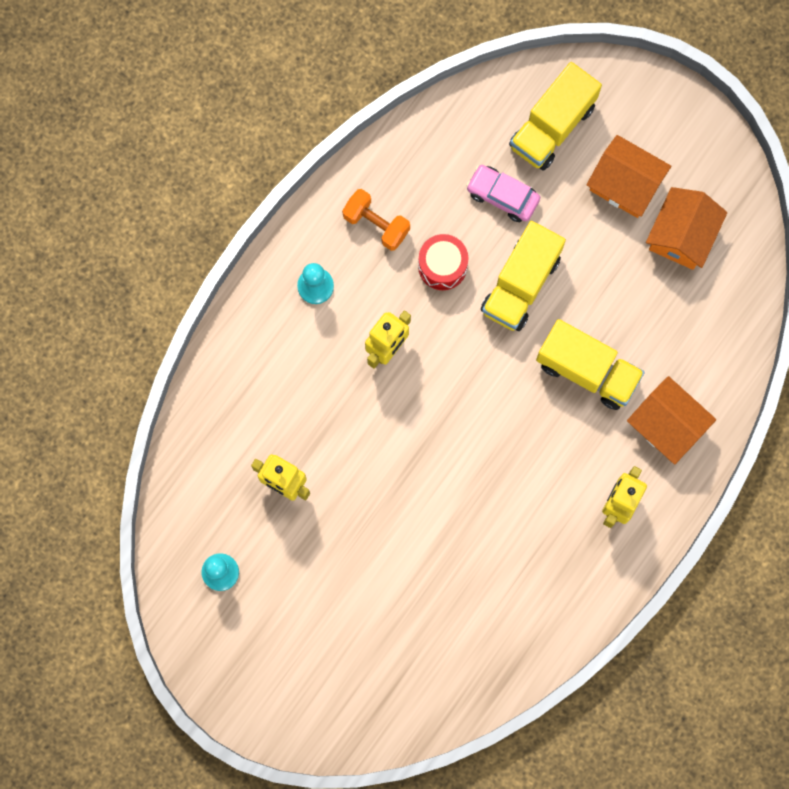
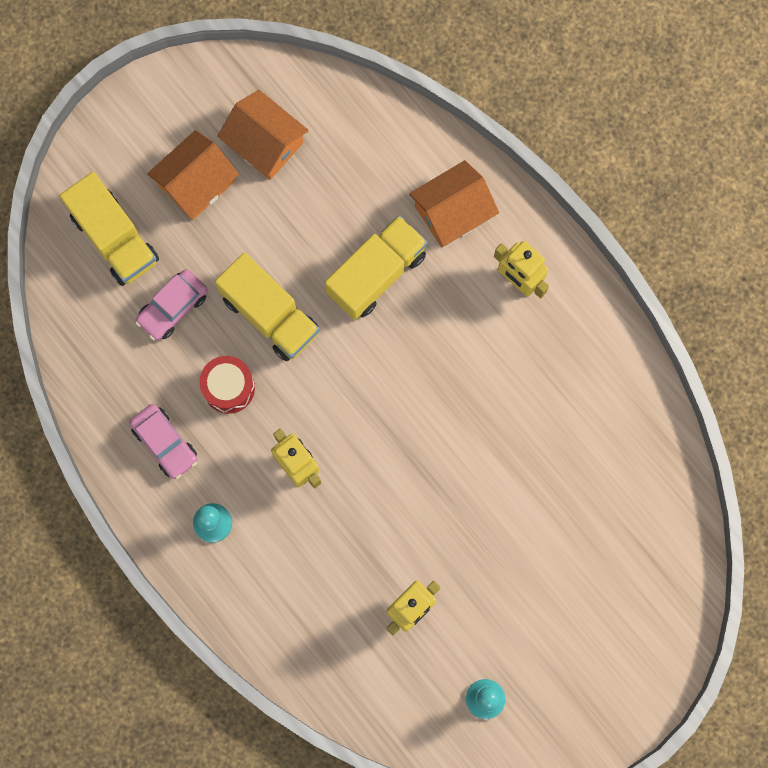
camera: 75 degrees left, 0 degrees up
orange dumbbell [342,189,410,251] -> pink car [129,404,198,479]

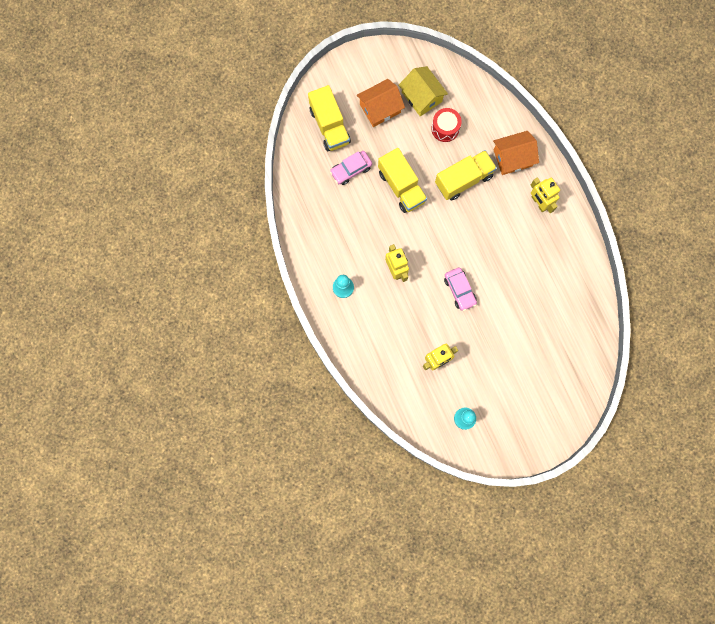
camera: 15 degrees right, 0 degrees up
pink car [129,404,198,479] -> pink car moved to [444,268,477,311]
red drum [199,356,255,414] -> red drum moved to [431,108,462,142]
orange house [217,90,309,180] -> yellow house [399,66,448,116]

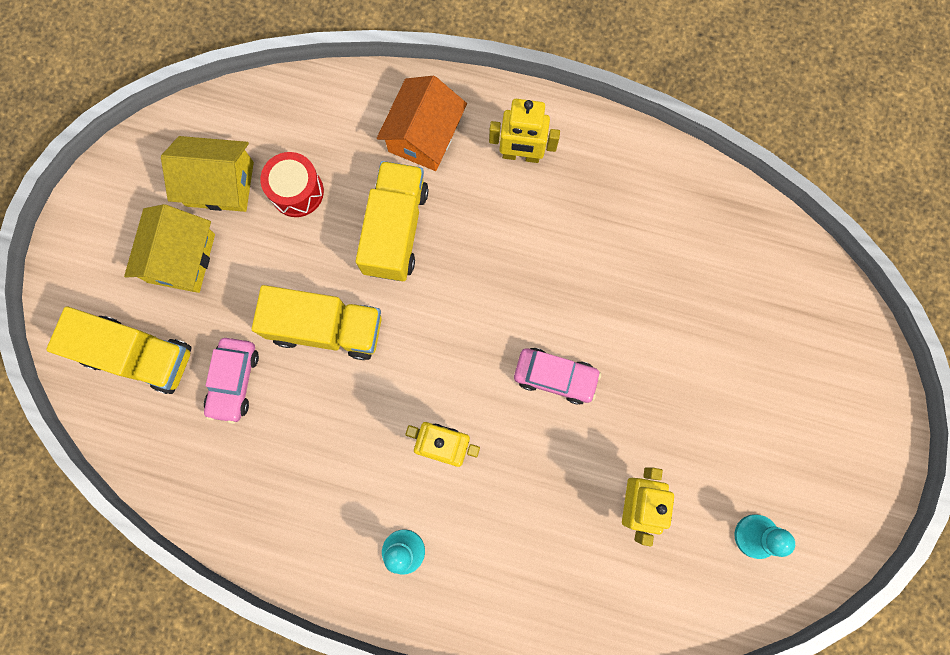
camera: 50 degrees left, 0 degrees up
orange house [357,79,405,127] -> yellow house [124,204,215,293]

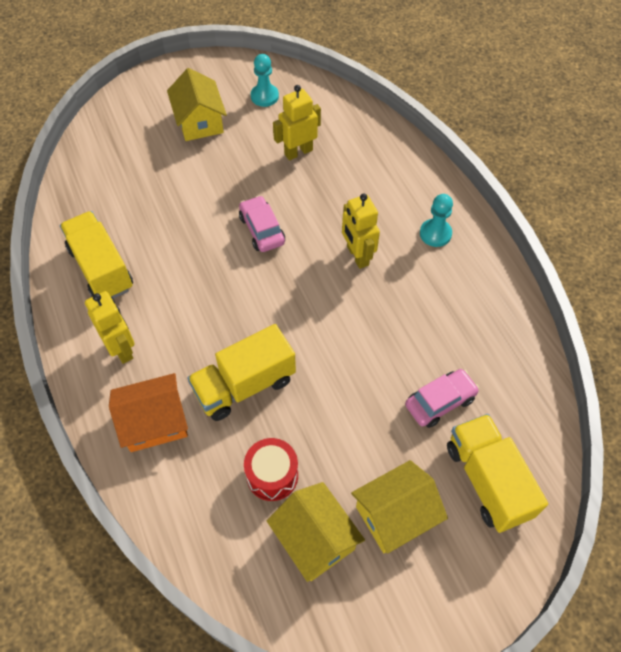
camera: 130 degrees left, 20 degrees down
yellow truck [252,285,382,360] -> yellow truck moved to [60,211,133,299]
none -> yellow house [167,68,227,141]

